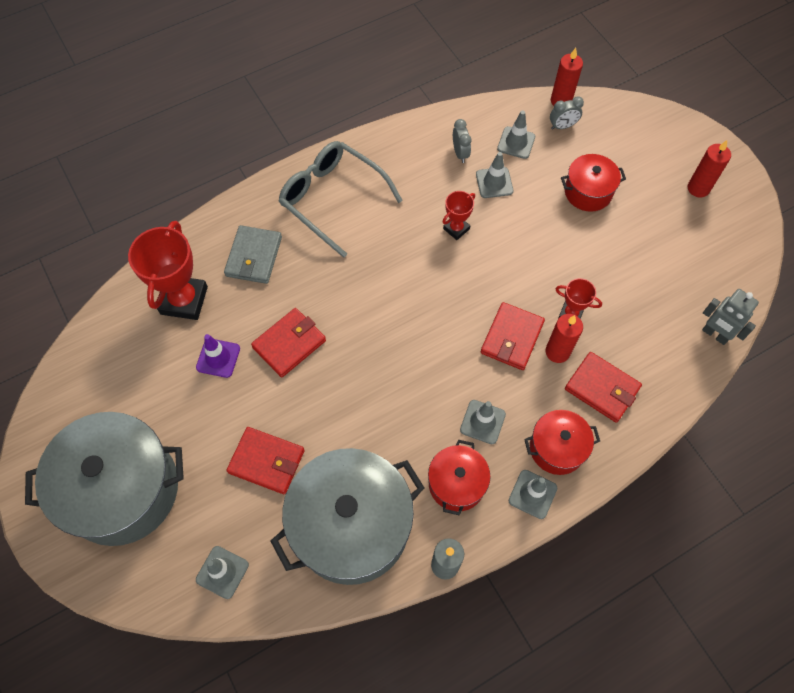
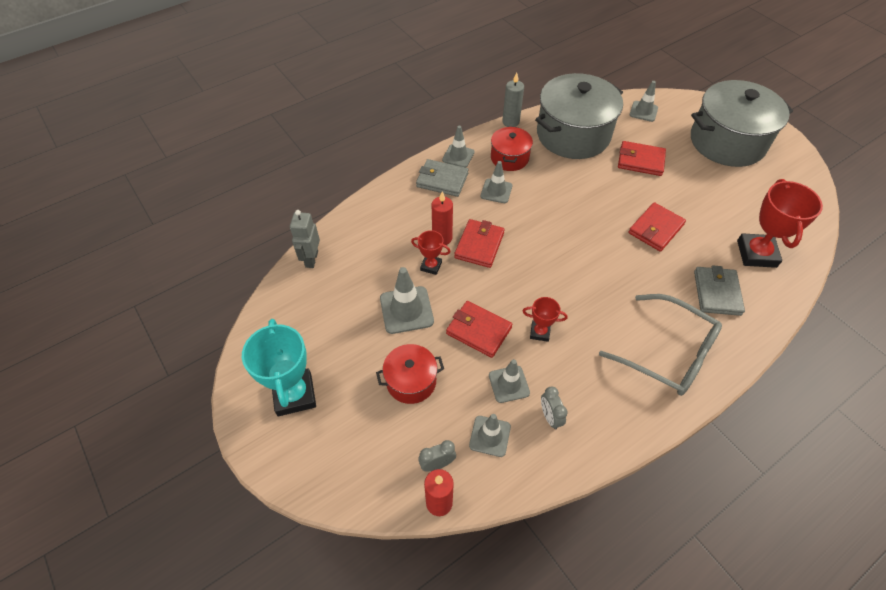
camera: 175 degrees right, 10 degrees down
purple traffic cone [196,334,240,378] -> none
red trophy [442,191,475,240] -> red trophy turned 60 degrees clockwise [522,297,567,342]
red pot [524,410,600,475] -> grey wallet [416,159,469,197]
red wallet [565,352,642,423] -> red wallet moved to [446,301,512,358]
red candle [688,140,731,197] -> turquoise trophy [242,319,316,416]
grey robot [702,289,759,345] -> grey robot turned 120 degrees counterclockwise [290,210,320,268]
none -> grey traffic cone [380,267,434,334]

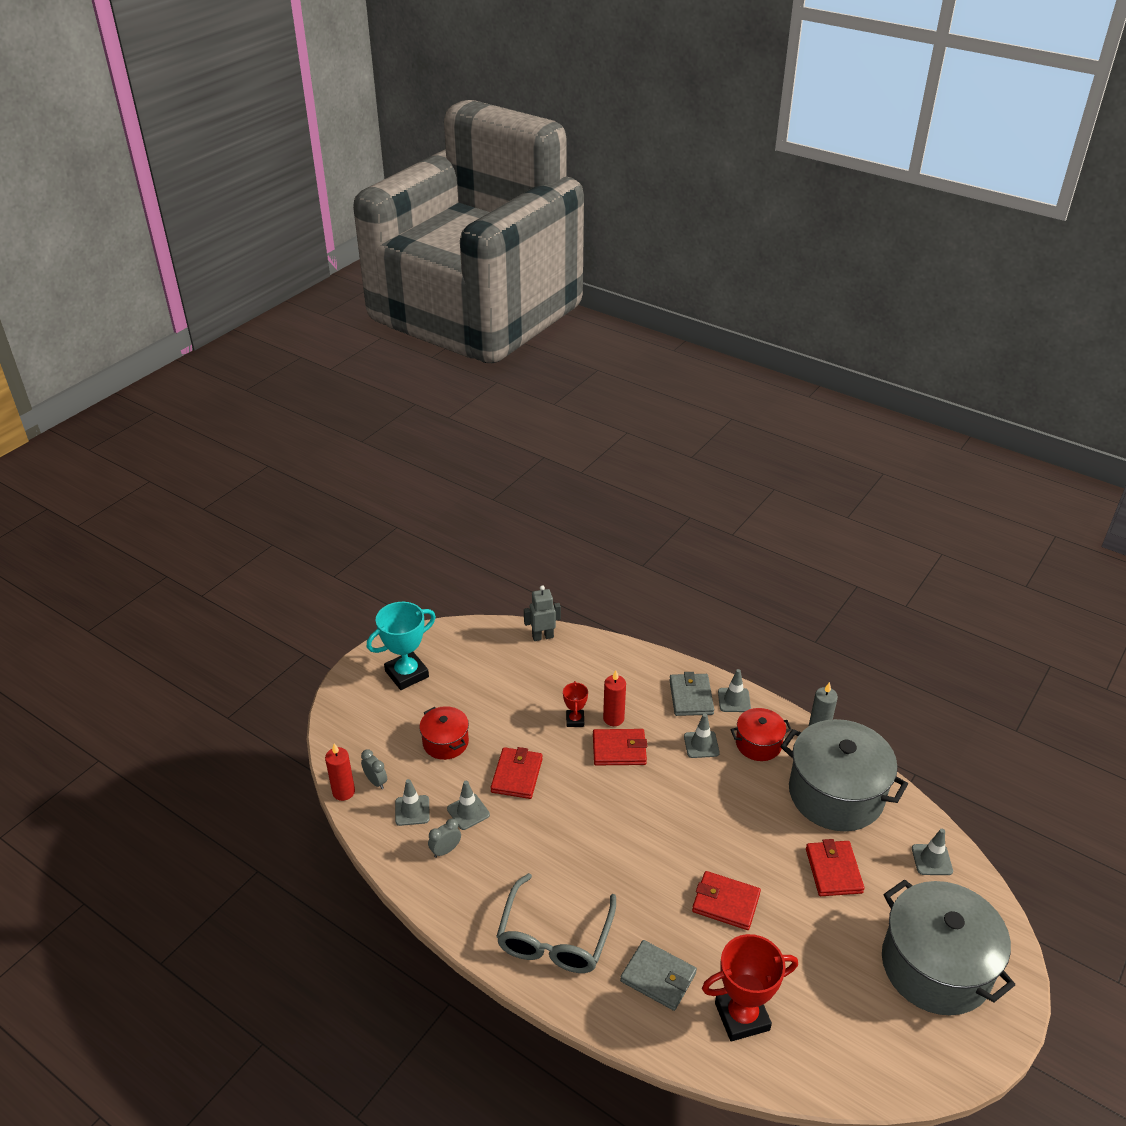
camera: 70 degrees right, 15 degrees down
grey traffic cone [380,267,434,334] -> none
red trophy [522,297,567,342] -> none
grey wallet [694,265,745,316] -> grey wallet turned 45 degrees clockwise [620,940,697,1011]

